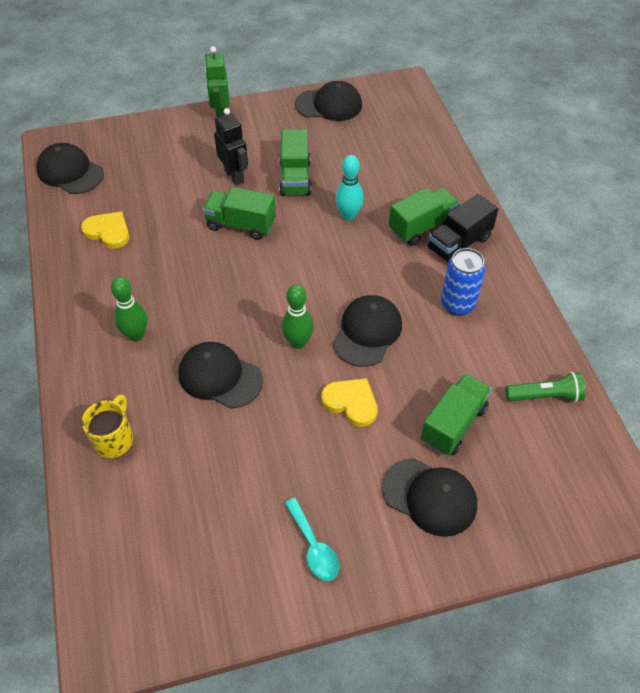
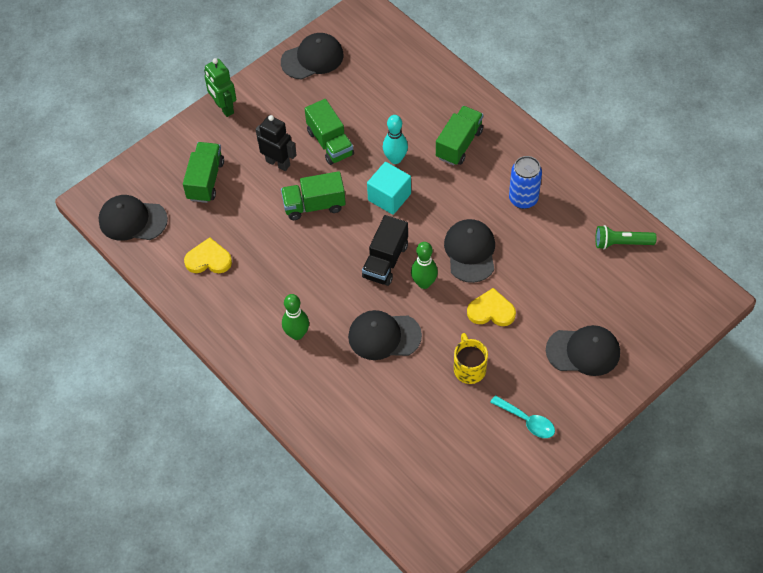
camera: 25 degrees left, 5 degrees up
yellow mug [82,394,133,458] -> yellow mug moved to [454,333,488,384]
green truck [421,373,492,456] -> green truck moved to [183,142,224,203]
black truck [428,194,499,263] -> black truck moved to [362,215,408,286]
green flashlight [506,372,586,402] -> green flashlight turned 150 degrees counterclockwise [595,225,657,249]
none -> turquoise cube [367,162,411,215]

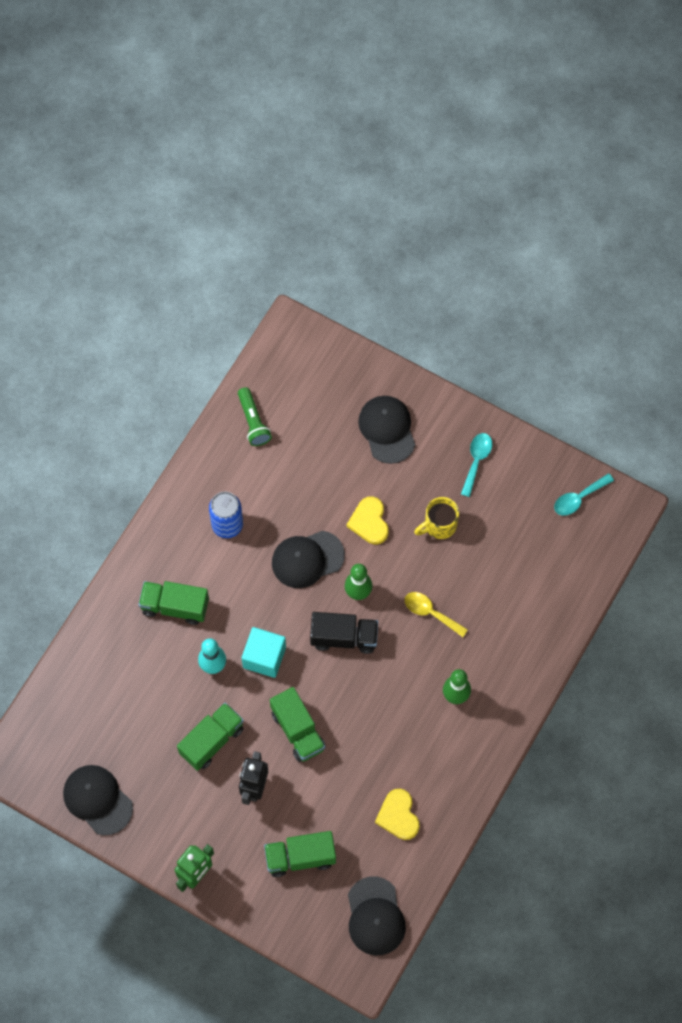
camera: 110 degrees left, 10 degrees up
black cap [348,310,422,360] -> yellow spoon [405,592,468,637]
none -> turquoise spoon [554,473,614,516]

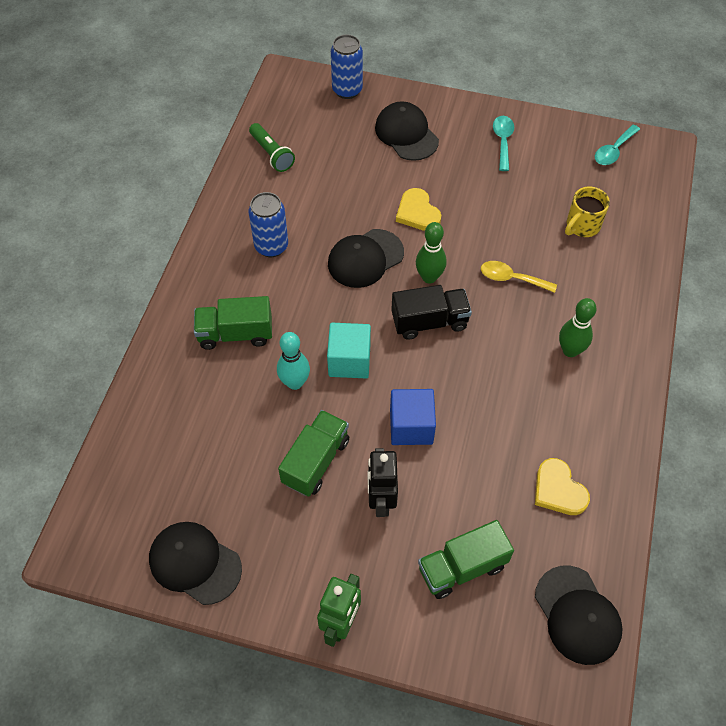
camera: 15 degrees left, 10 degrees down
green truck [270,687,326,762] -> blue cube [390,389,436,445]
yellow mug [414,497,459,539] -> yellow mug moved to [565,187,610,237]
none -> blue can [331,35,363,99]

